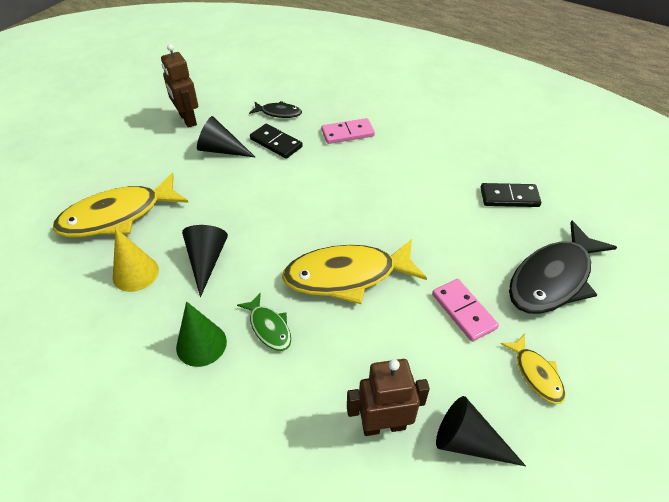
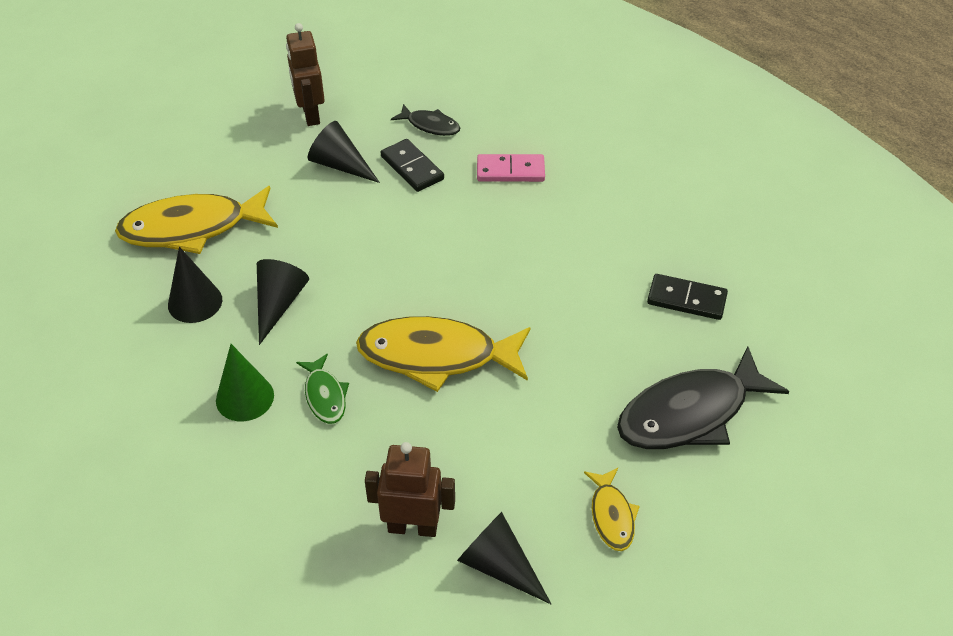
camera: 15 degrees right, 0 degrees up
yellow cone [113,228,159,292] -> black cone [168,247,222,323]
pink domino [432,279,499,342] -> none

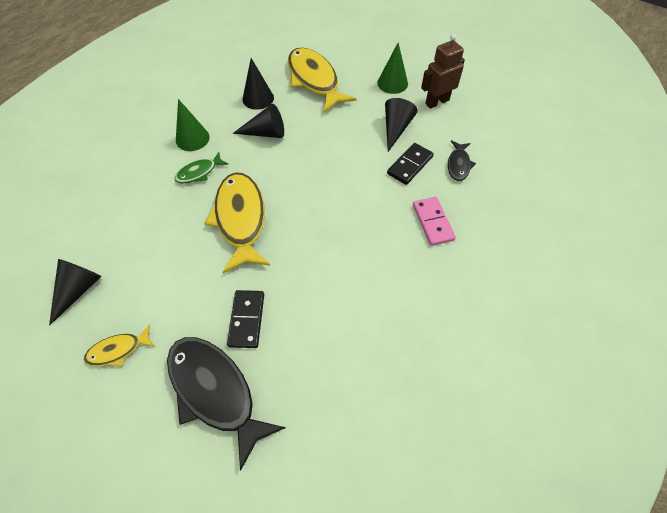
camera: 75 degrees right, 10 degrees up
brown robot [365,442,455,537] -> none
black domino [647,274,728,320] -> black domino moved to [227,290,264,348]
none -> green cone [377,43,408,94]

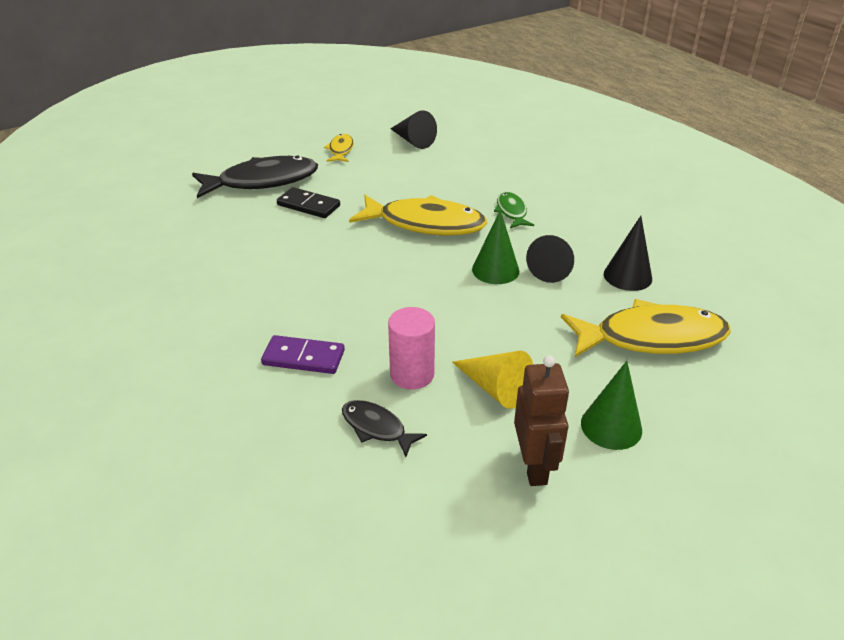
camera: 115 degrees right, 20 degrees down
green cone [176,99,210,151] -> green cone moved to [472,210,519,284]
black cone [385,98,418,152] -> yellow cone [452,351,533,409]
black domino [387,143,434,185] -> pink cylinder [388,307,435,390]
pink domino [413,197,456,246] -> purple domino [261,335,345,374]

